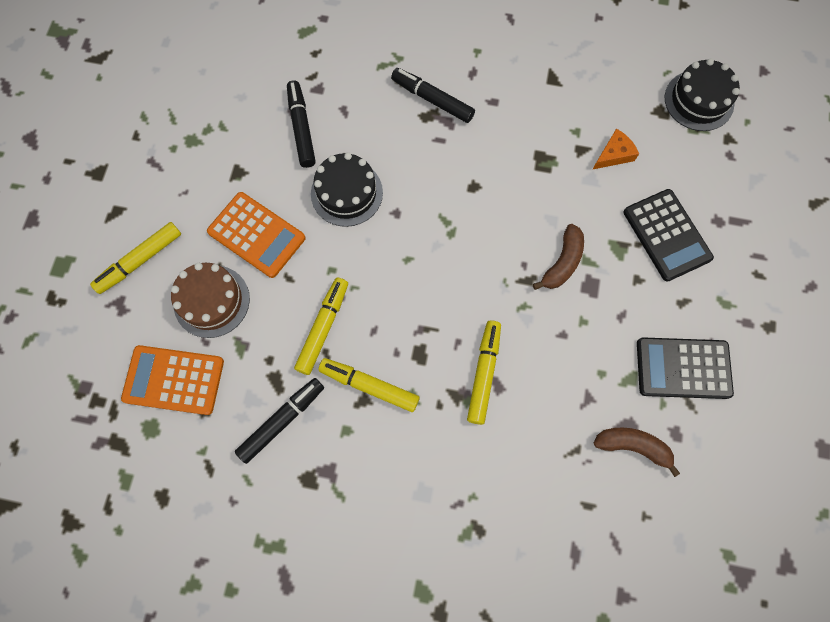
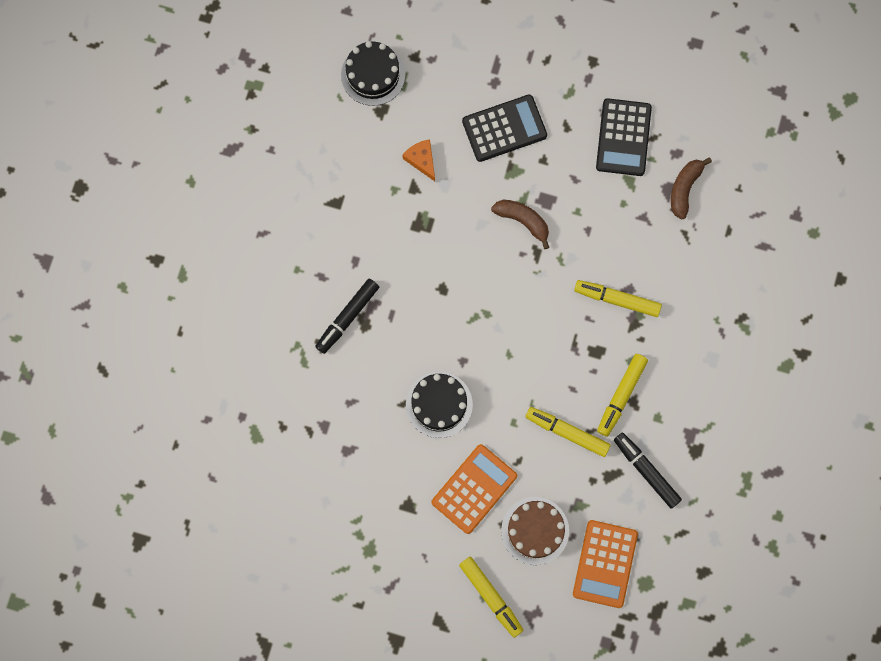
camera: 85 degrees left, 5 degrees up
black marker [287,80,316,168] -> none

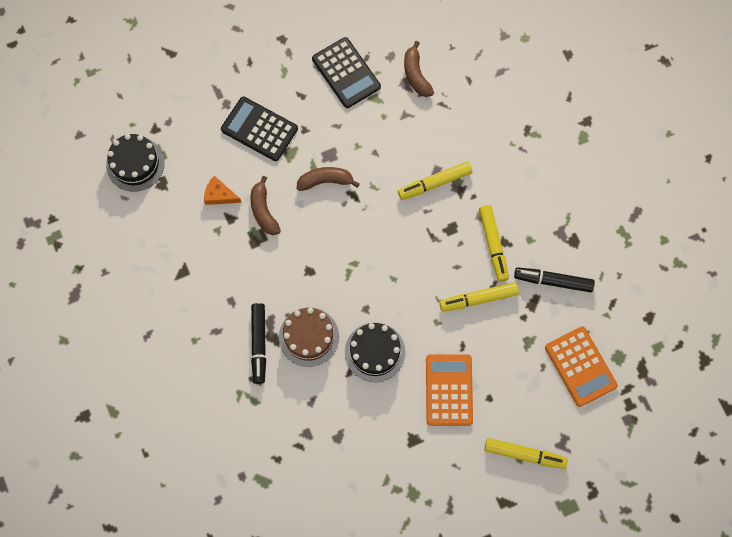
camera: 40 degrees left, 5 degrees down
black calculator [462,94,547,162] -> black calculator turned 90 degrees counterclockwise [221,96,298,161]
brown cake [501,497,569,565] -> brown cake moved to [279,308,339,367]
none -> brown banana [251,176,281,235]

